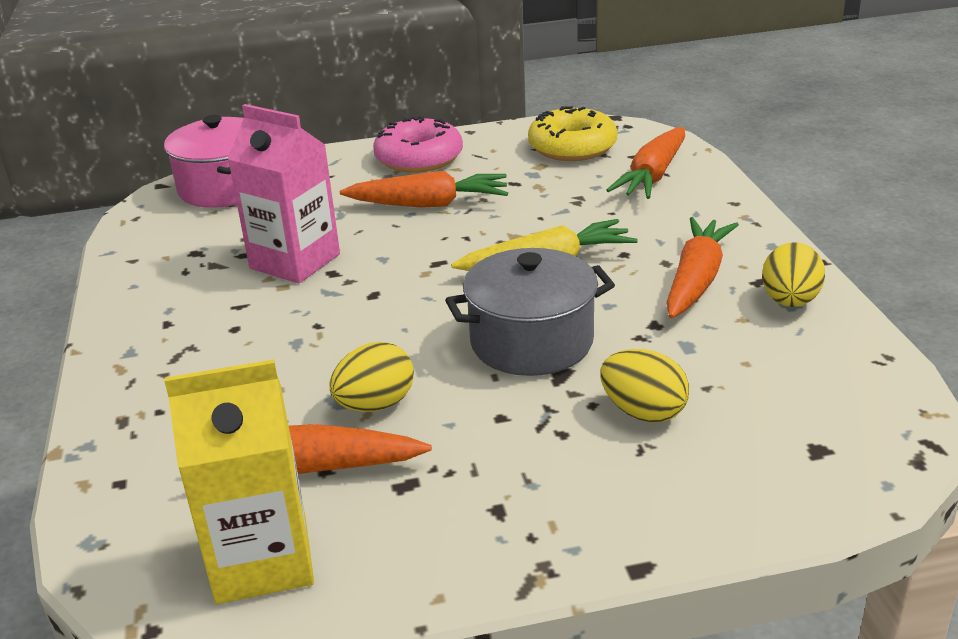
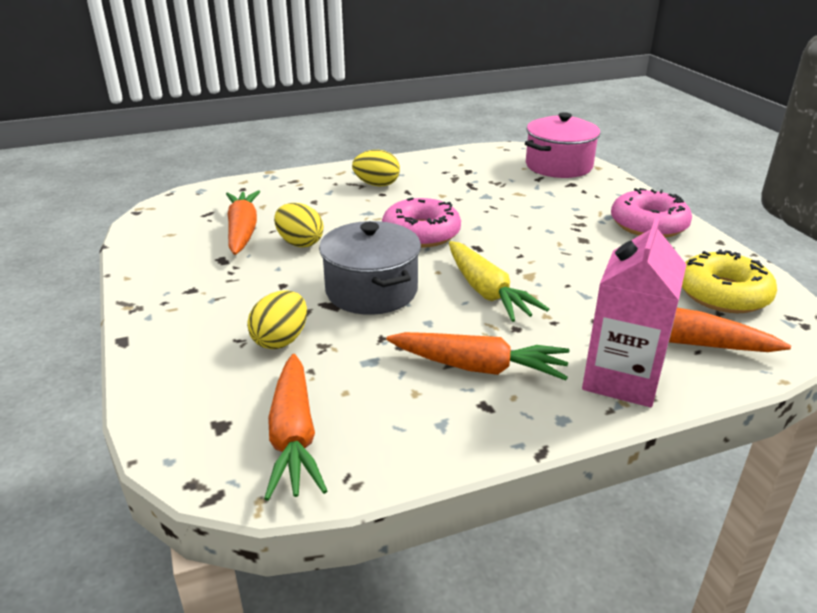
camera: 80 degrees right, 0 degrees up
yellow carton [164,359,314,604] -> none
pink carton [228,104,340,283] -> pink carton moved to [582,216,687,407]
orange carrot [340,171,508,208] -> orange carrot moved to [264,354,327,501]
yellow egg [762,242,825,307] -> yellow egg moved to [352,150,400,186]
none -> pink donut [382,197,461,248]

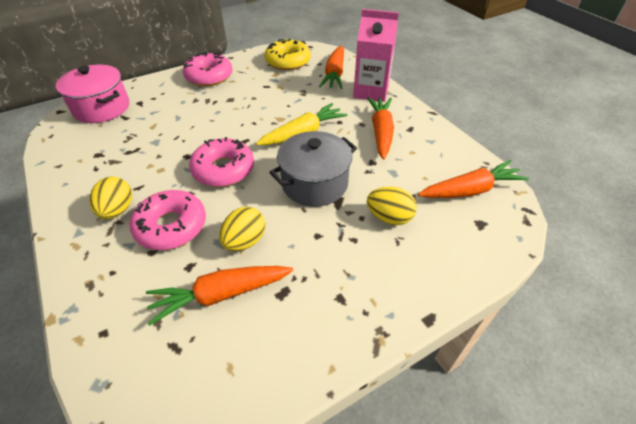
camera: 100 degrees left, 15 degrees up
none -> pink donut [130,190,206,250]

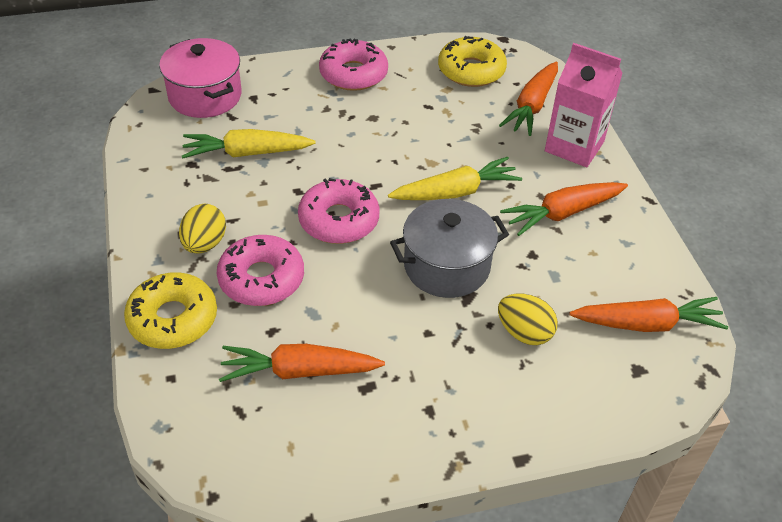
camera: 15 degrees right, 0 degrees up
yellow egg [219,207,265,251] -> none
orange carrot [367,97,394,159] -> orange carrot turned 135 degrees counterclockwise [500,182,628,236]
none -> yellow donut [124,272,217,349]
none -> yellow carrot [182,129,316,159]

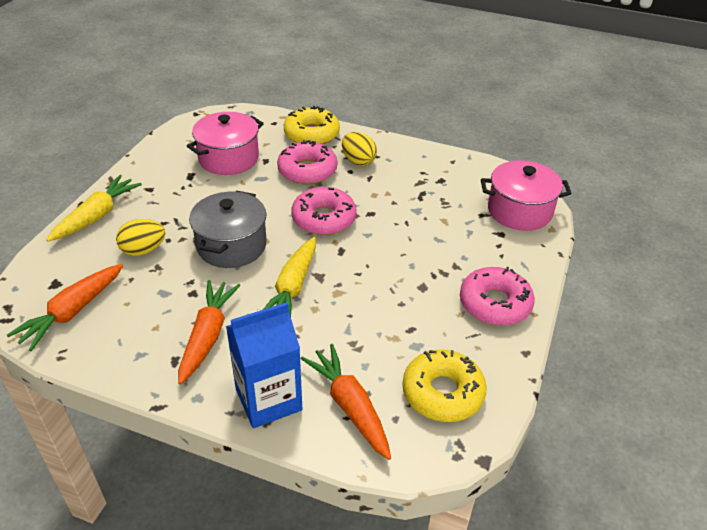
camera: 125 degrees right, 5 degrees down
yellow carrot [182,129,316,159] -> yellow carrot moved to [46,175,142,242]
orange carrot [219,344,385,382] -> pink pot [187,112,264,175]
pink carton [545,43,623,167] -> blue carton [226,302,302,428]

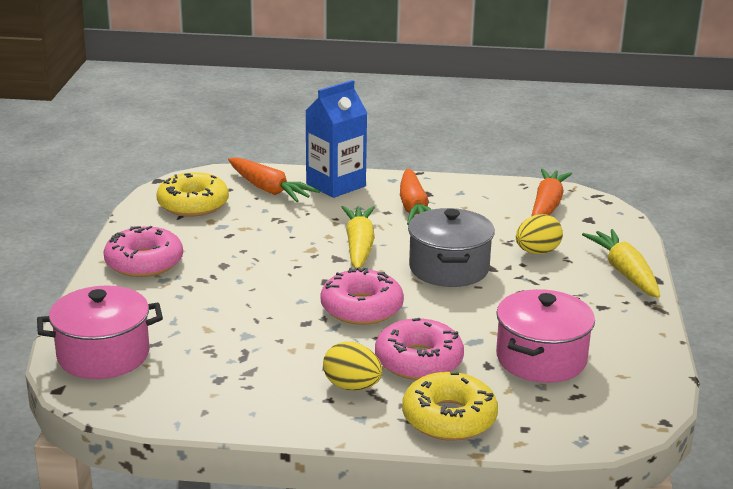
camera: 165 degrees right, 15 degrees down
yellow carrot [46,175,142,242] -> yellow carrot turned 150 degrees clockwise [582,229,660,298]

